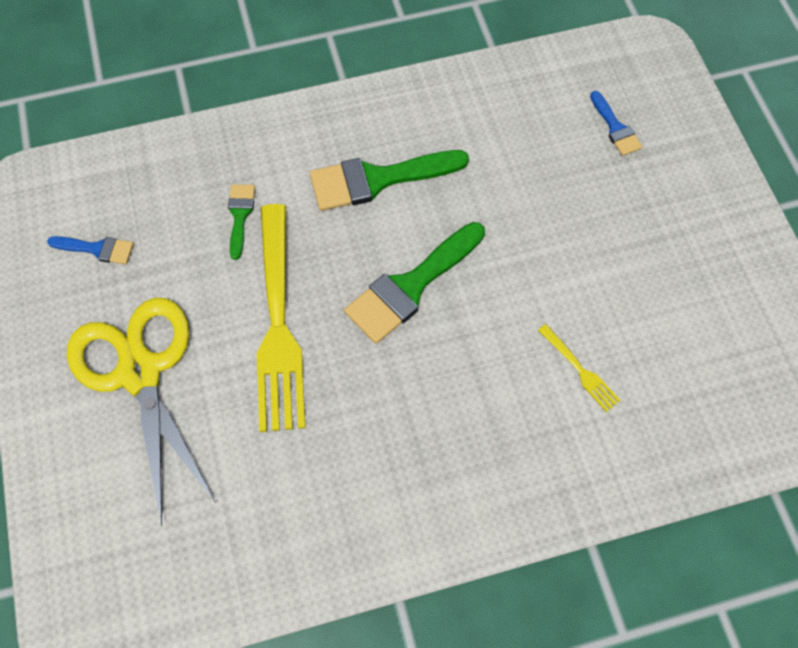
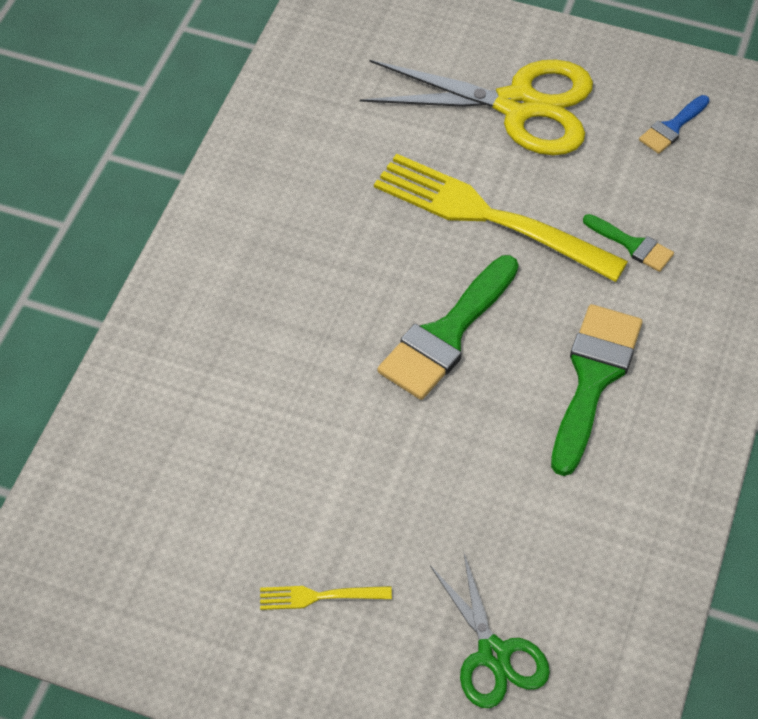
camera: 125 degrees right, 10 degrees down
green brush [344,222,485,344] -> green brush turned 135 degrees counterclockwise [377,255,519,400]
yellow fork [538,324,621,412] -> yellow fork moved to [260,586,392,610]
blue brush [590,91,642,156] -> green scissors [430,554,550,708]

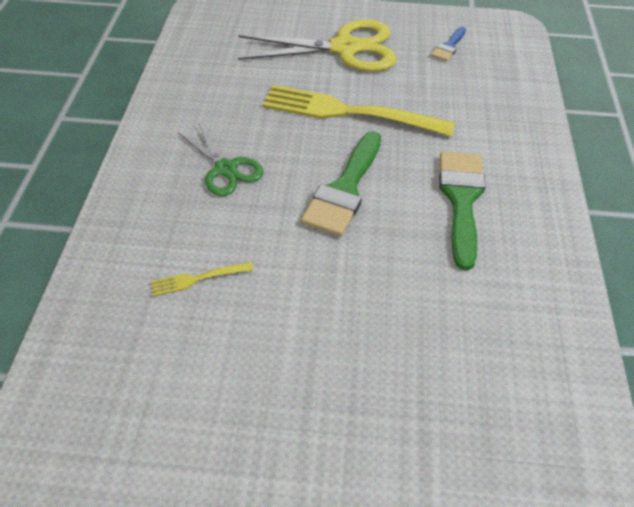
camera: 15 degrees left, 5 degrees down
yellow fork [260,586,392,610] -> yellow fork moved to [151,262,254,296]
green scissors [430,554,550,708] -> green scissors moved to [178,122,263,196]
green brush [583,214,674,272] -> none

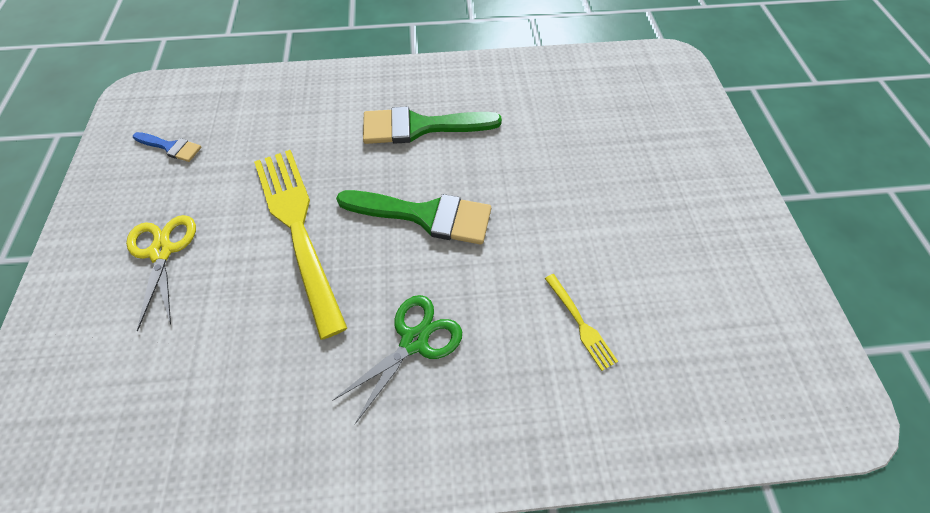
camera: 100 degrees left, 10 degrees up
yellow scissors [238,19,397,72] -> yellow scissors [126,215,196,331], size x0.58
yellow fork [262,85,455,137] -> yellow fork turned 150 degrees clockwise [254,150,347,340]

